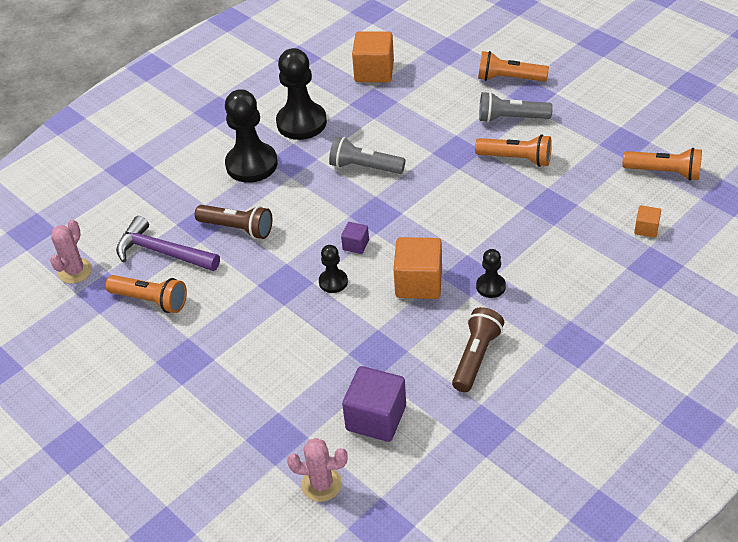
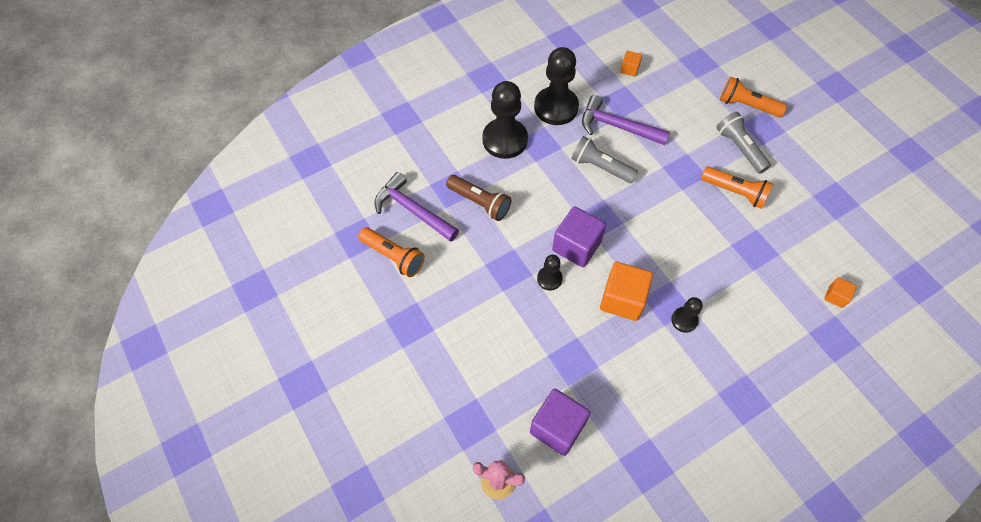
camera: 10 degrees right, 15 degrees up
pink cactus [50,220,92,284] -> none
purple cube [341,222,369,254] -> purple cube [552,206,606,267], size x1.99
orange cube [352,31,394,83] -> orange cube [620,51,642,77], size x0.50
brown flashlight [452,307,504,392] -> none
grey flashlight [479,92,553,123] -> grey flashlight turned 45 degrees clockwise [716,112,771,173]
orange flashlight [622,148,702,181] -> none
none -> purple hammer [582,95,670,145]

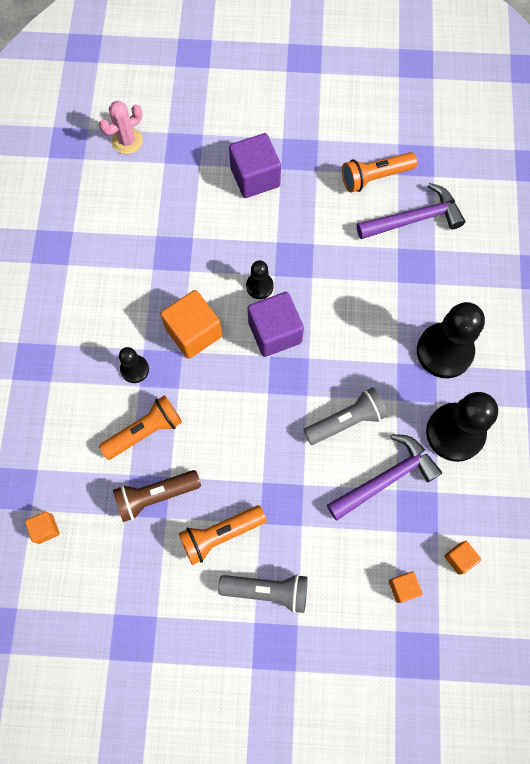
camera: 125 degrees right, 10 degrees up
brown flashlight [446,175,511,221] -> brown flashlight moved to [113,470,201,522]
purple cube [530,389,591,456] -> purple cube moved to [229,133,281,198]
orange flashlight [720,77,787,117] -> orange flashlight moved to [99,395,182,460]
none -> orange cube [389,572,423,603]

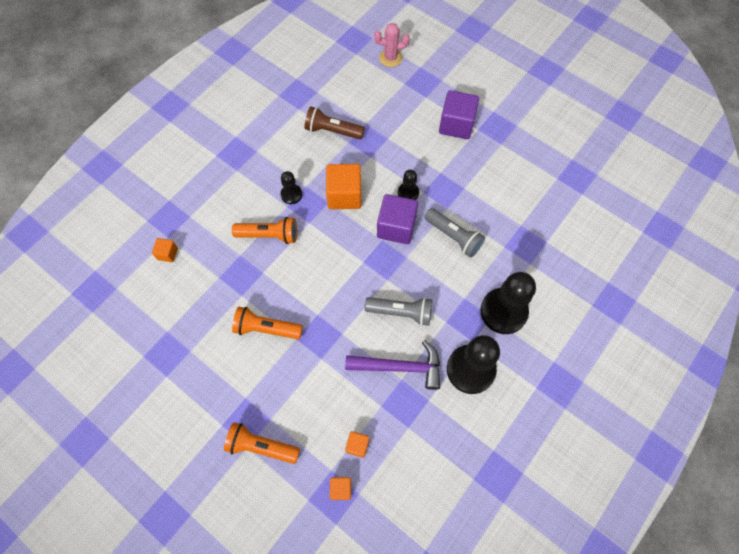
camera: 35 degrees right, 5 degrees down
brown flashlight [113,470,201,522] -> brown flashlight moved to [305,106,365,139]
grey flashlight [218,574,308,613] -> grey flashlight moved to [424,208,485,258]
orange flashlight [342,152,418,193] -> orange flashlight moved to [224,422,300,464]
purple hammer [357,183,465,239] -> none
orange cube [444,541,481,575] -> orange cube moved to [330,477,351,500]

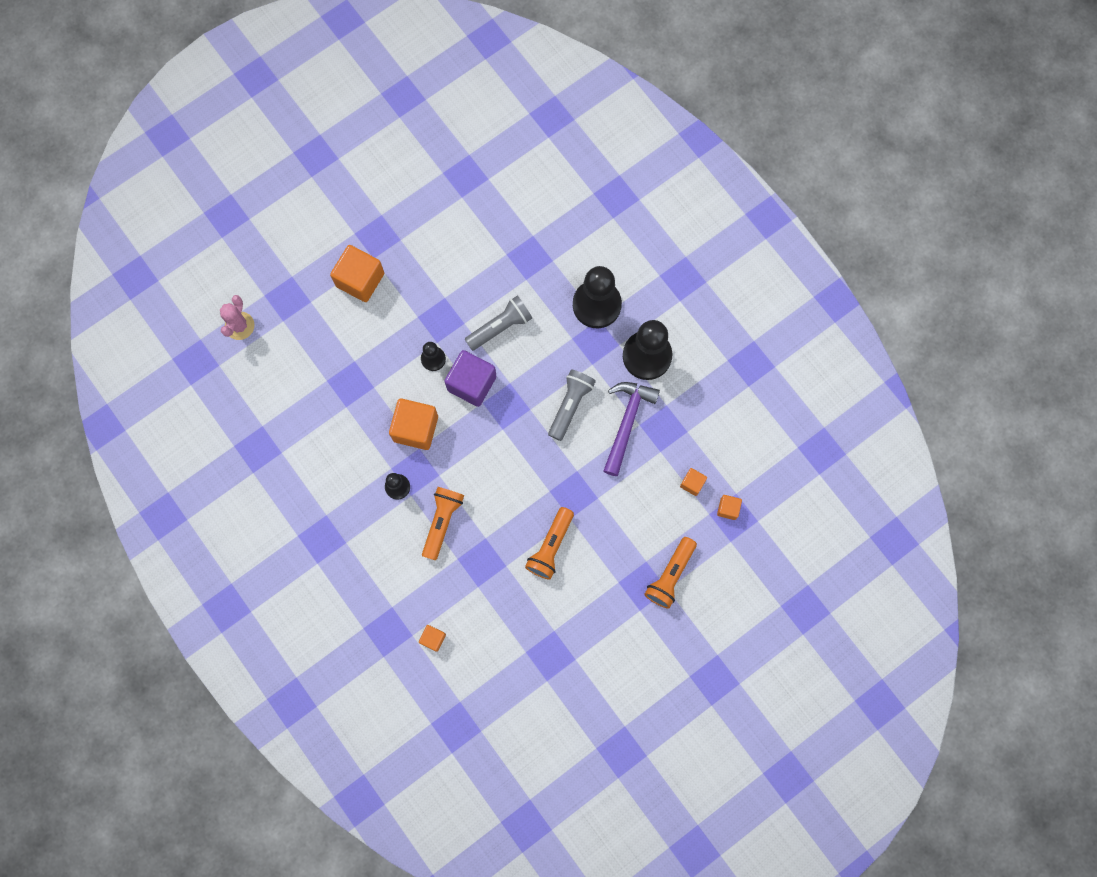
camera: 75 degrees left, 10 degrees up
brown flashlight [305,106,365,139] -> none
purple cube [439,90,479,139] -> orange cube [330,245,384,302]

